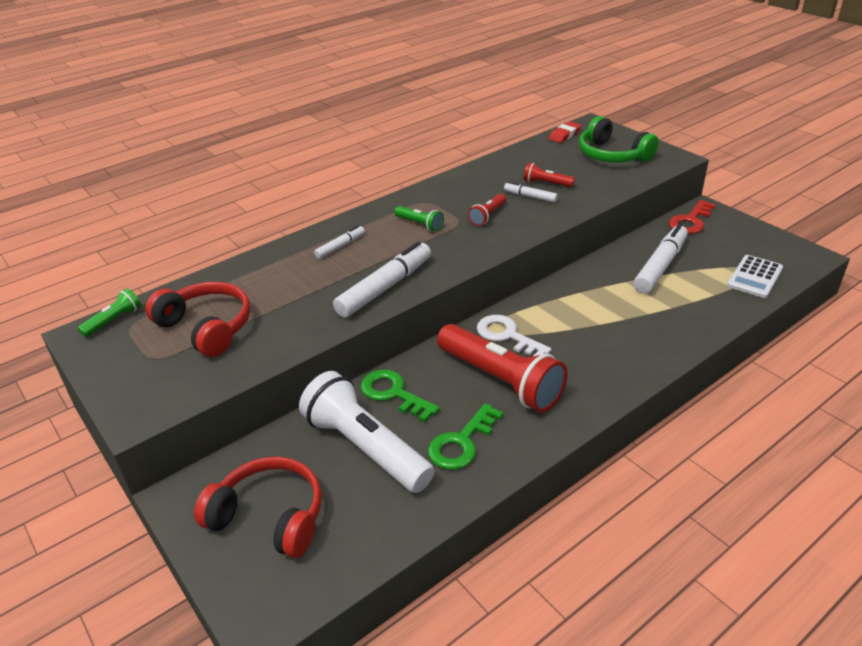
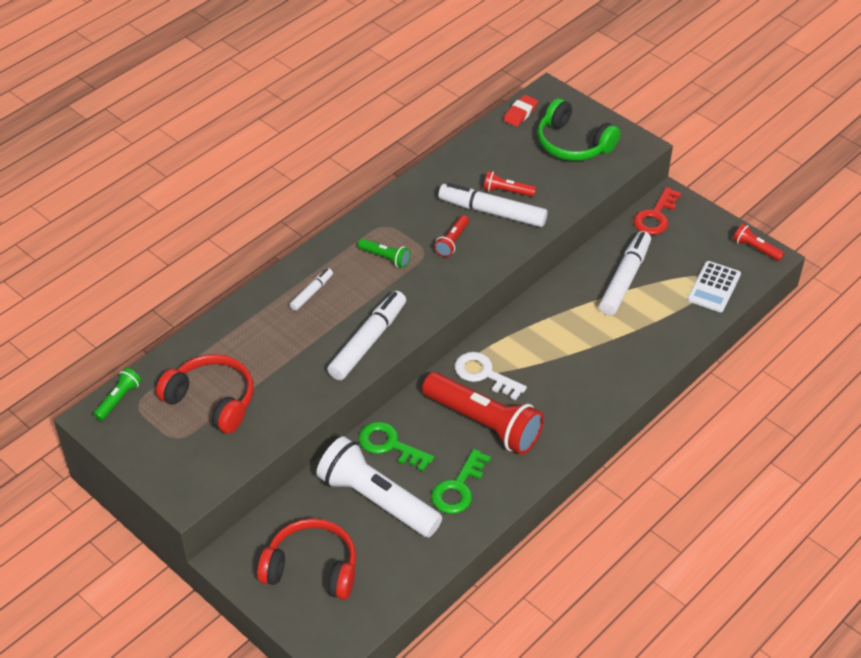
camera: 10 degrees left, 10 degrees up
white marker [504,182,558,203] -> white marker [438,183,547,227], size x1.93
none -> red flashlight [733,224,784,261]

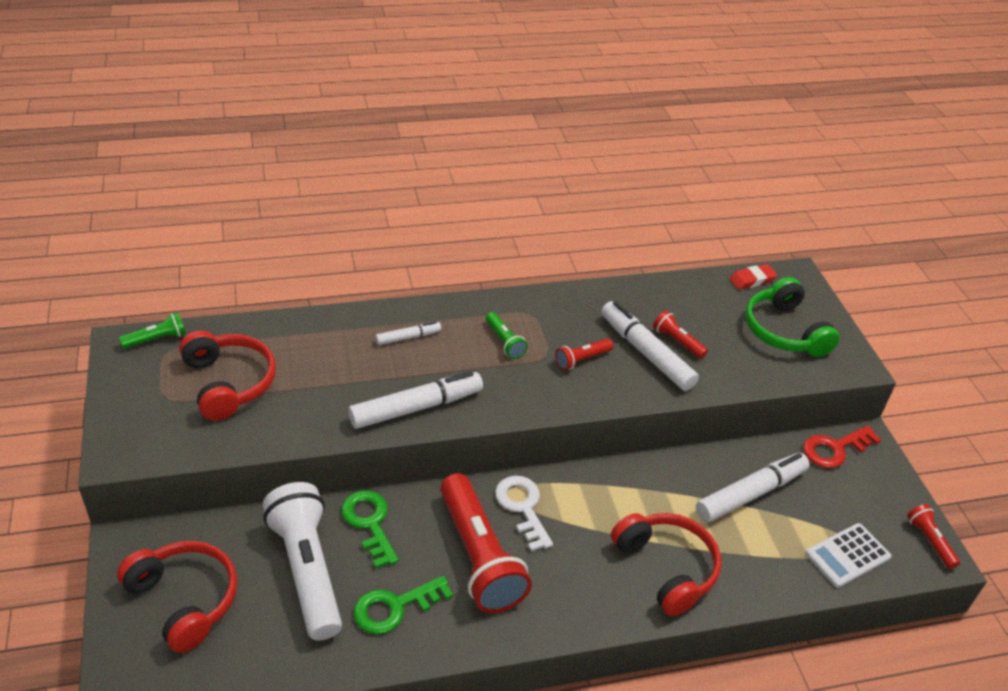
camera: 30 degrees right, 5 degrees down
none -> red headphones [611,513,721,616]

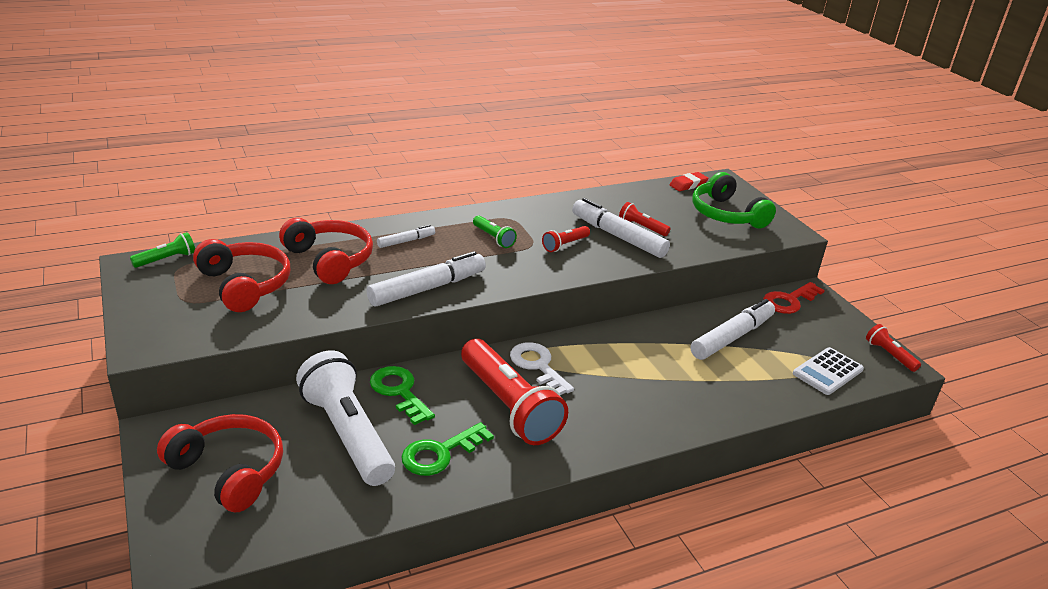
camera: 10 degrees left, 10 degrees down
red headphones [611,513,721,616] -> red headphones moved to [279,218,373,284]

